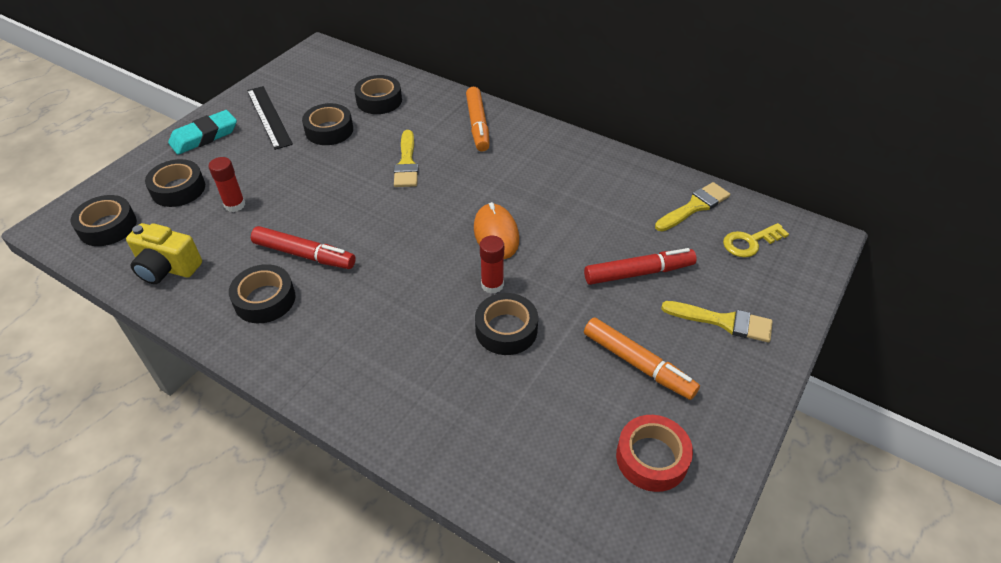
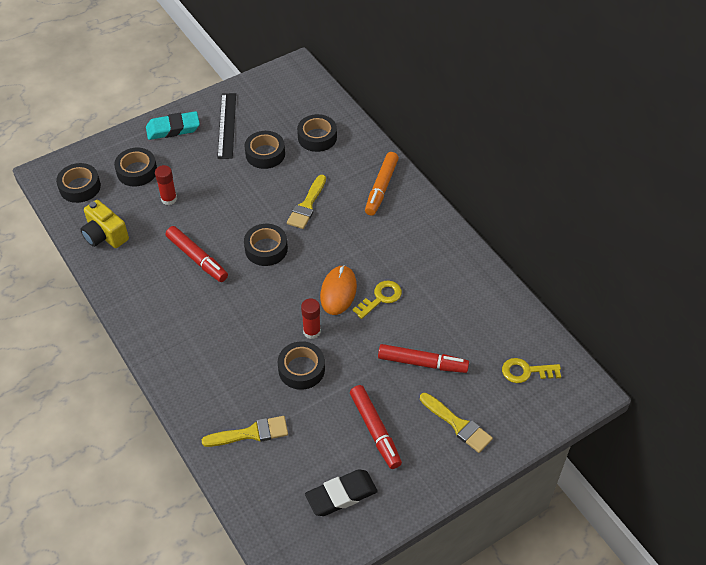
camera: 25 degrees right, 5 degrees up
black tape [229,264,295,323] -> black tape moved to [244,224,288,266]
orange marker [584,317,700,400] -> red marker [350,385,402,469]
red tape [616,415,693,492] -> black eraser [305,469,378,516]
yellow brush [655,182,730,231] -> yellow brush moved to [202,416,288,447]
none -> yellow key [352,281,402,319]

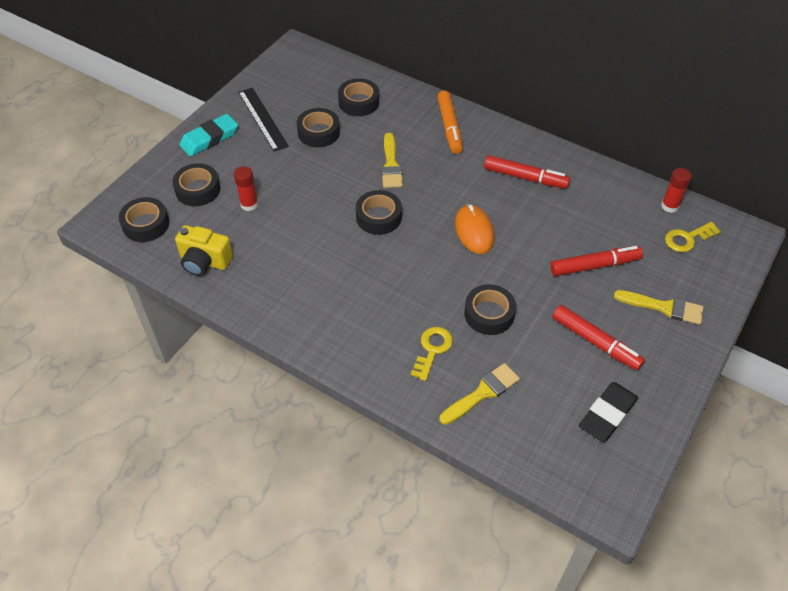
camera: 25 degrees left, 0 degrees up
red marker [166,226,228,282] -> red marker moved to [484,155,570,189]
red glue stick [301,298,321,339] -> red glue stick moved to [661,168,692,213]
yellow key [352,281,402,319] -> yellow key moved to [411,327,453,381]

